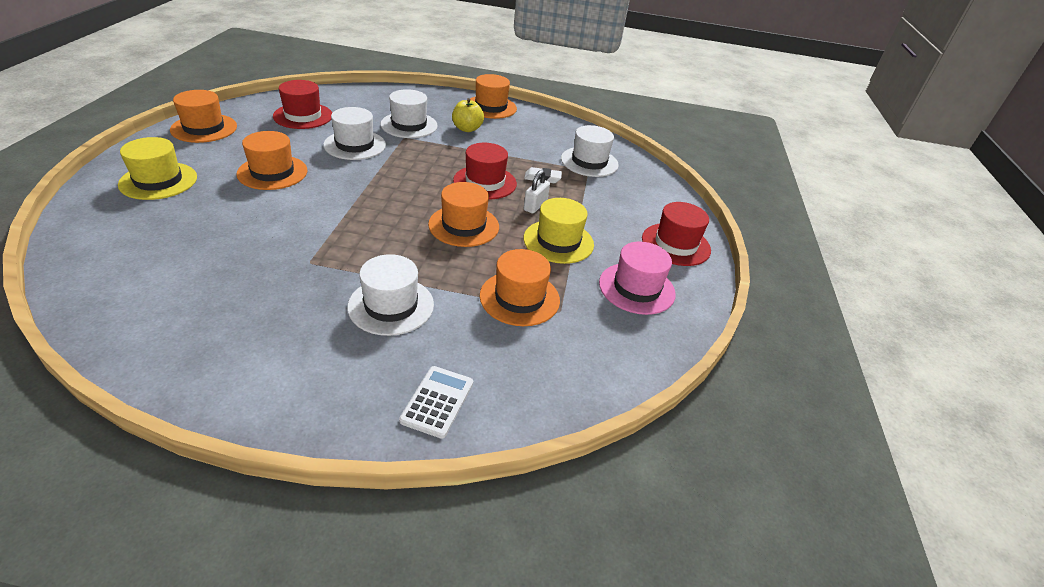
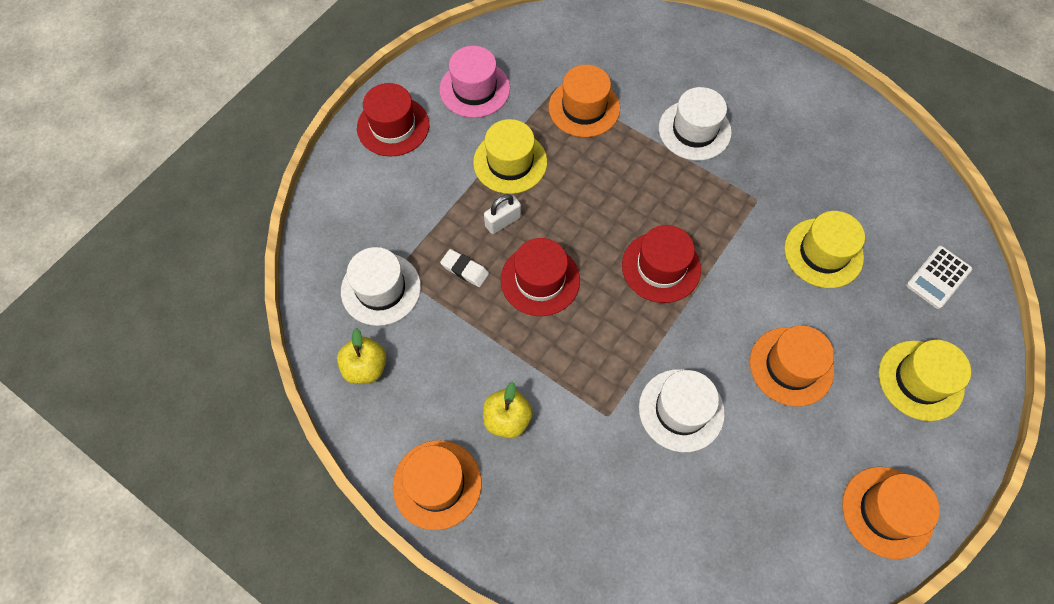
camera: 150 degrees left, 25 degrees up
red hat [273,80,332,129] -> red hat moved to [622,225,701,303]
white hat [380,89,438,138] -> none
white calculator [399,366,473,439] -> white calculator moved to [906,246,972,309]
orange hat [428,182,499,247] -> none
none -> yellow apple [337,328,387,384]
none -> yellow hat [784,211,865,288]

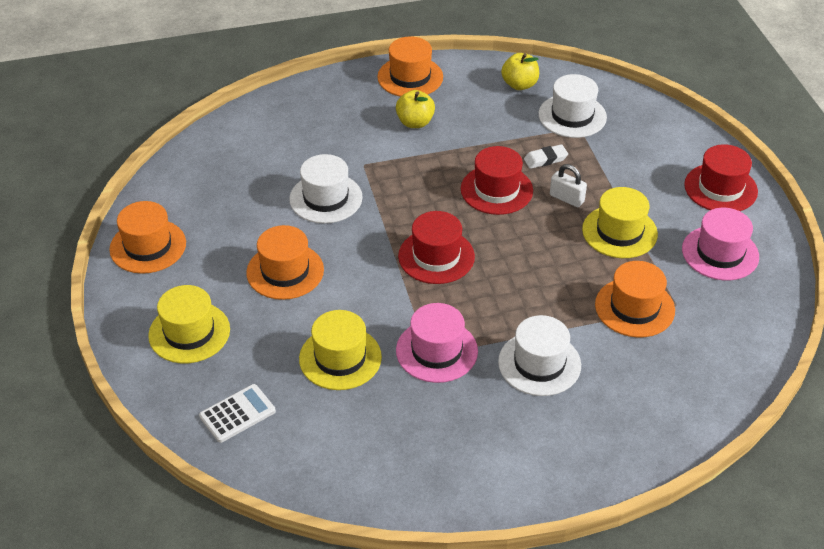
camera: 130 degrees right, 20 degrees down
white padlock [484,194,521,234] -> white padlock turned 60 degrees counterclockwise [550,164,587,207]
white calculator [906,246,972,309] -> white calculator turned 60 degrees clockwise [199,384,276,443]
none -> pink hat [396,303,478,383]

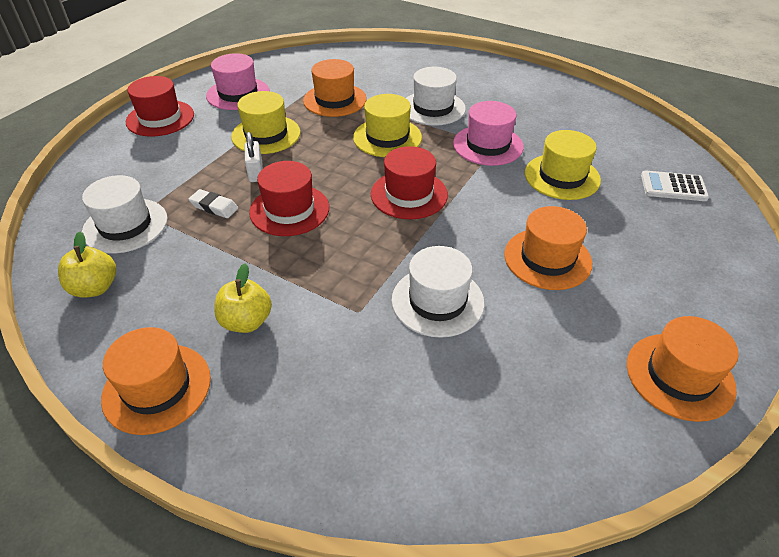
camera: 135 degrees left, 0 degrees up
yellow hat [148,285,230,363] -> yellow hat moved to [353,94,422,157]

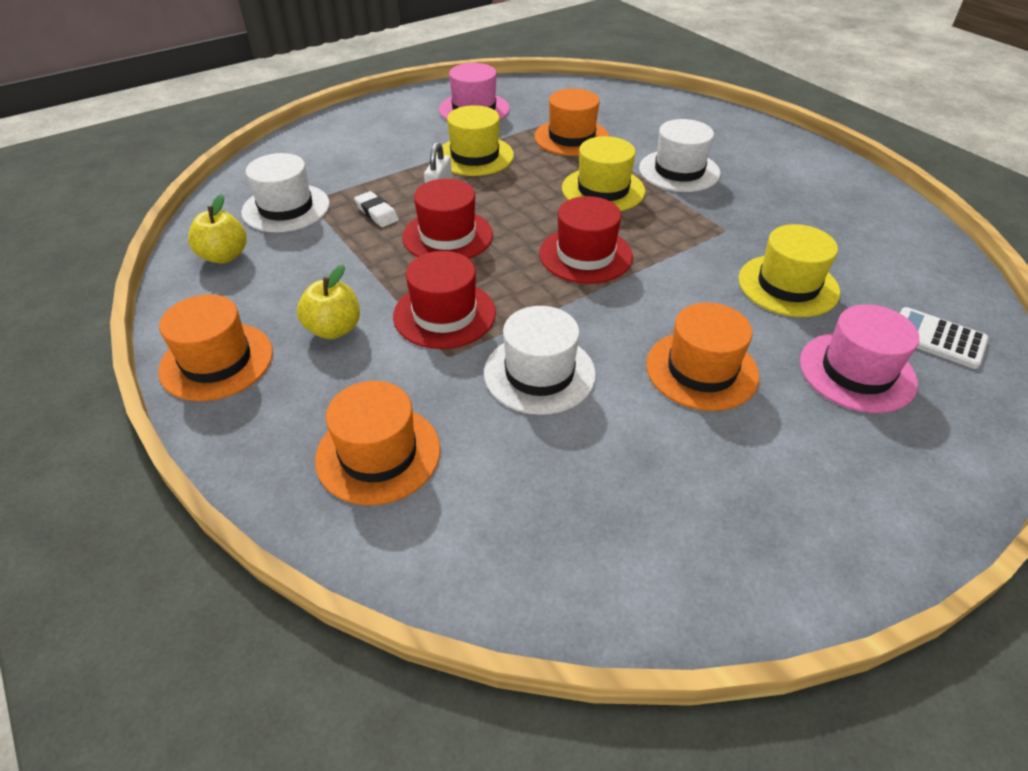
camera: 25 degrees right, 0 degrees up
red hat [126,76,194,137] -> red hat moved to [393,251,496,349]
pink hat [453,101,524,166] -> pink hat moved to [800,304,919,413]
orange hat [627,316,739,422] -> orange hat moved to [315,381,440,505]

